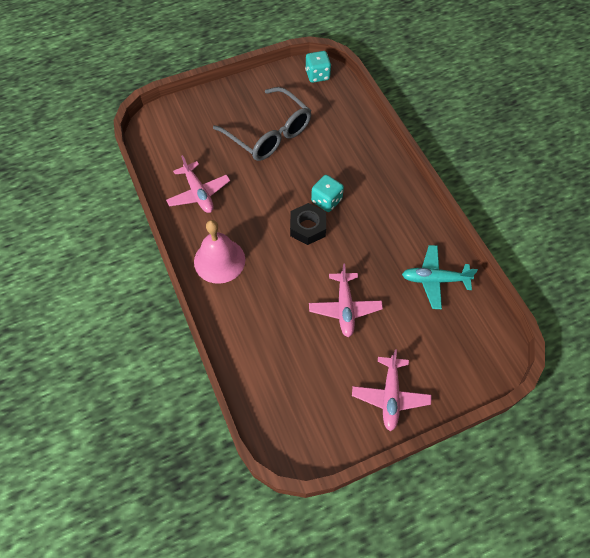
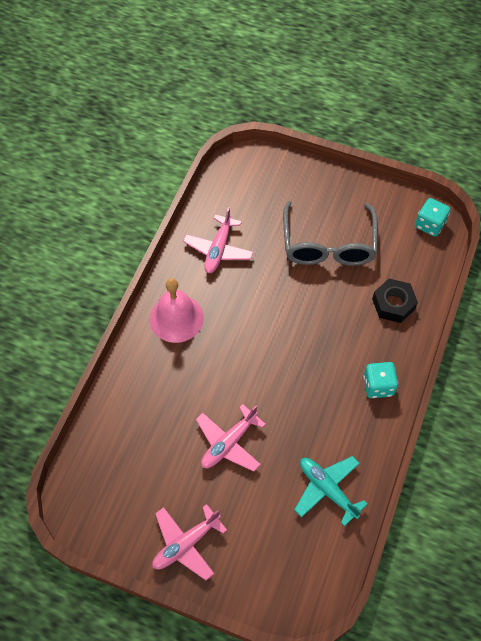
camera: 45 degrees right, 0 degrees up
black nut [290,203,326,245] -> black nut moved to [372,279,418,323]
turquoise dice [311,175,344,212] -> turquoise dice moved to [364,362,398,398]

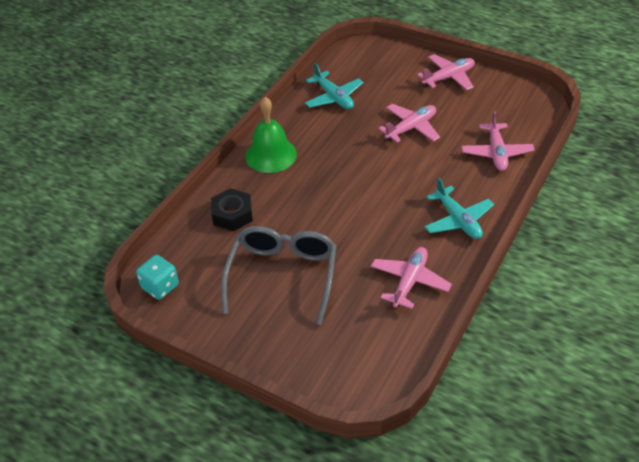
camera: 170 degrees left, 15 degrees down
pink bell [150,278,204,343] -> turquoise plane [425,178,494,239]
turquoise dice [364,362,398,398] -> green bell [245,97,297,173]
none -> pink plane [461,111,534,171]

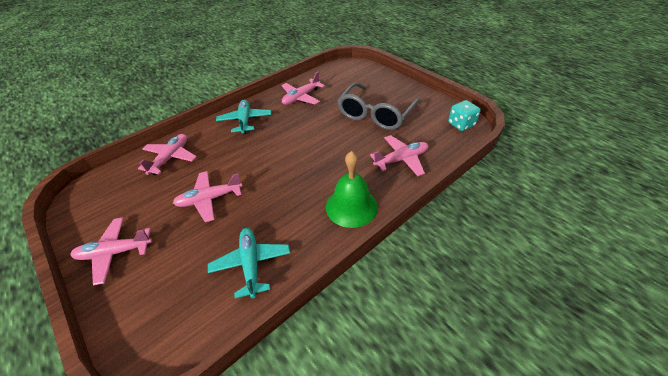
camera: 160 degrees left, 0 degrees up
black nut [211,188,253,231] -> pink plane [370,135,428,176]

